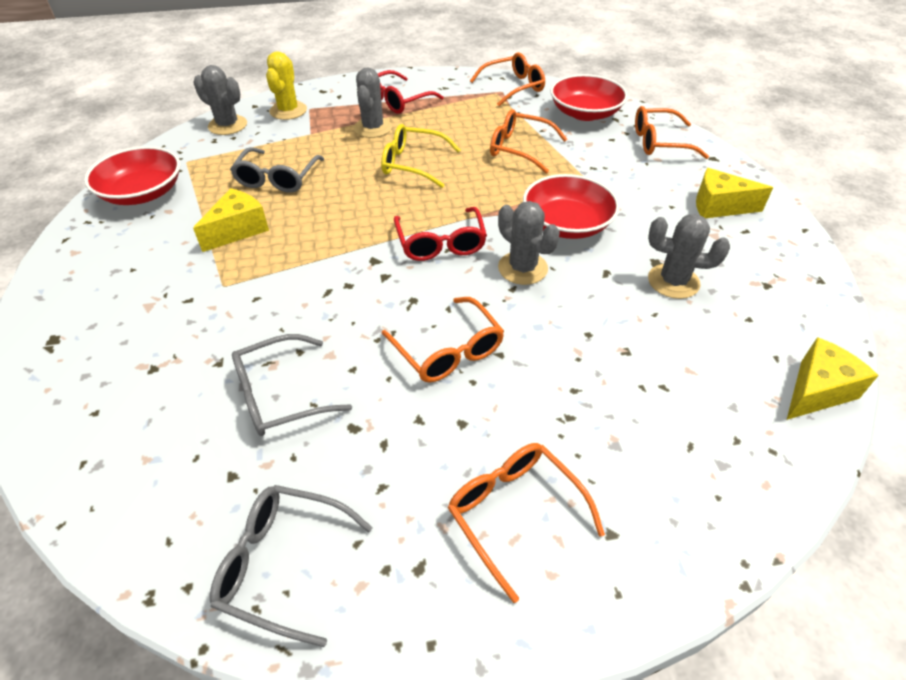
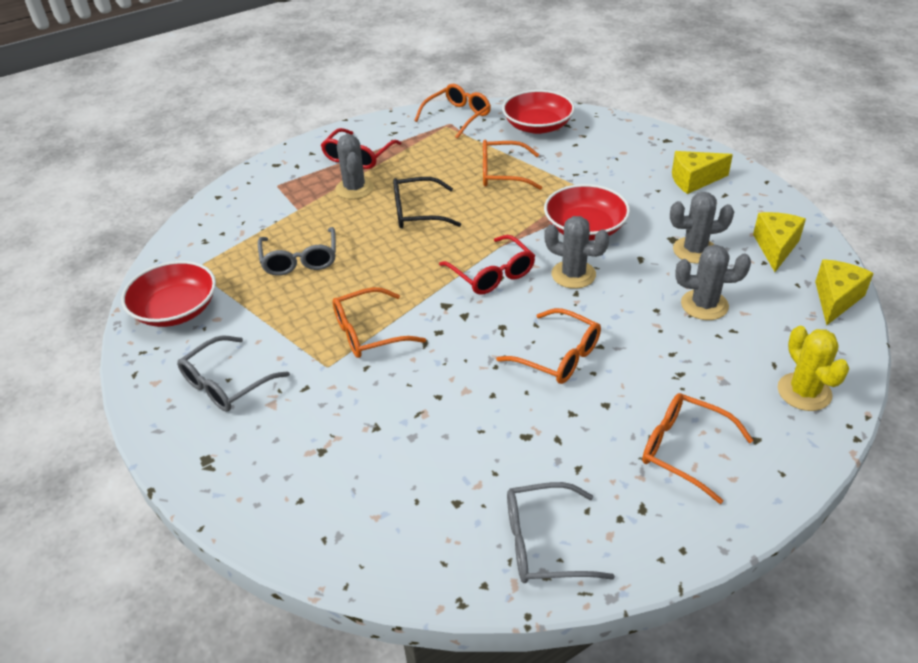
camera: 20 degrees left, 5 degrees down
grey cactus [193,65,247,135] -> grey cactus moved to [675,245,751,320]
yellow cheese [193,188,269,252] -> yellow cheese moved to [753,212,806,272]
grey glasses [232,334,352,436] -> grey glasses moved to [177,335,290,412]
yellow cactus [266,51,307,120] -> yellow cactus moved to [778,326,849,411]
yellow glasses [381,124,460,188] -> black glasses [393,177,461,228]
orange glasses [635,106,709,159] -> orange glasses moved to [332,287,426,358]

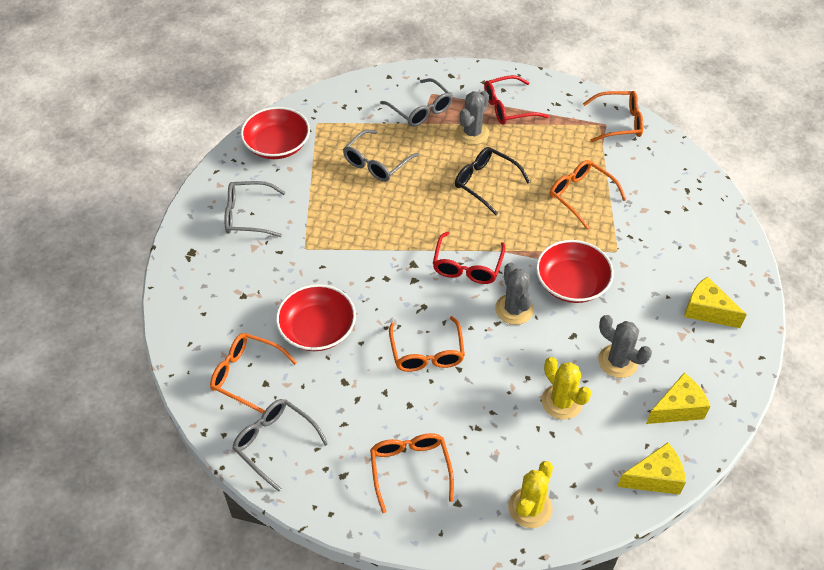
camera: 45 degrees right, 10 degrees up
orange glasses [332,287,426,358] -> orange glasses moved to [210,333,297,414]
red bowl [502,90,575,134] -> red bowl moved to [276,284,356,351]
grey cactus [675,245,751,320] -> yellow cactus [542,357,592,420]
none -> grey glasses [380,78,453,127]

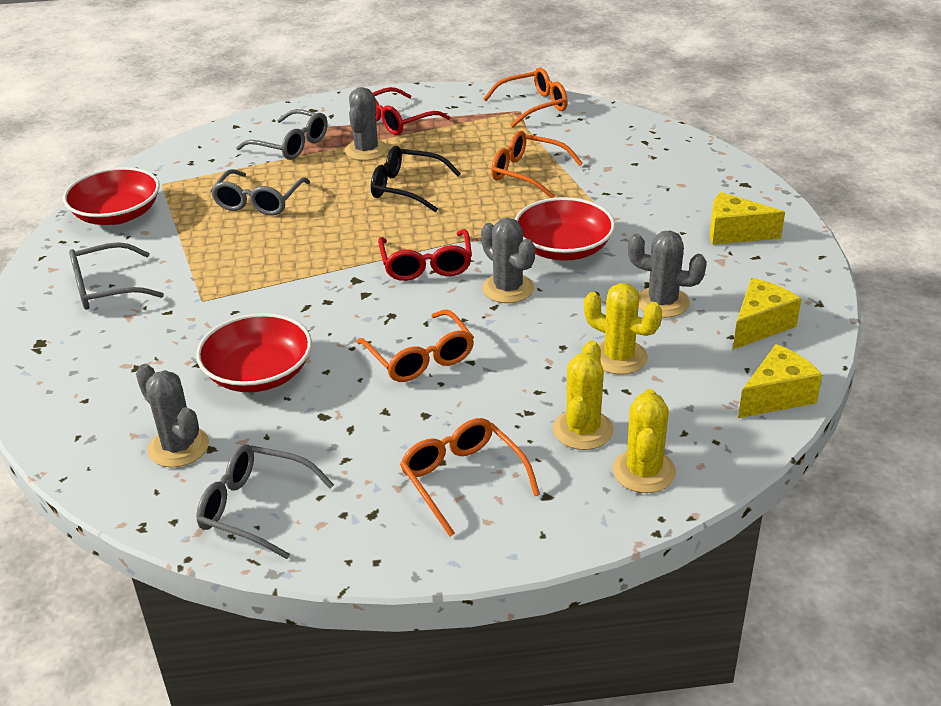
camera: 20 degrees left, 15 degrees down
orange glasses [210,333,297,414] -> grey cactus [136,364,209,468]
none -> yellow cactus [553,340,613,450]

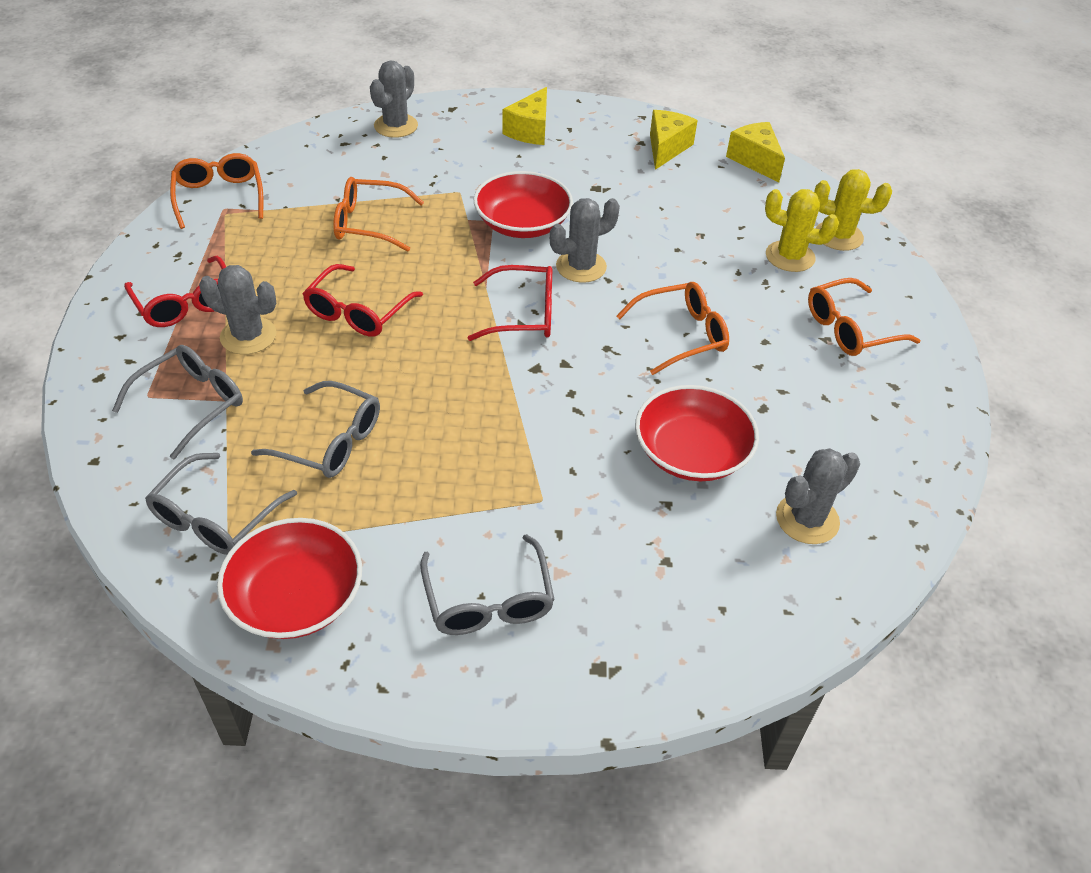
camera: 85 degrees left, 10 degrees up
grey glasses [196,444,334,559] -> grey glasses moved to [145,453,297,555]
black glasses [371,146,461,212] -> red glasses [303,264,423,337]
orange glasses [491,131,583,198] -> orange glasses turned 60 degrees clockwise [333,177,424,252]
yellow cactus [584,283,662,375] -> none
grey cactus [628,231,707,318] -> grey cactus moved to [370,61,418,138]
yellow cheese [733,278,801,350] -> yellow cheese turned 60 degrees clockwise [650,110,698,170]

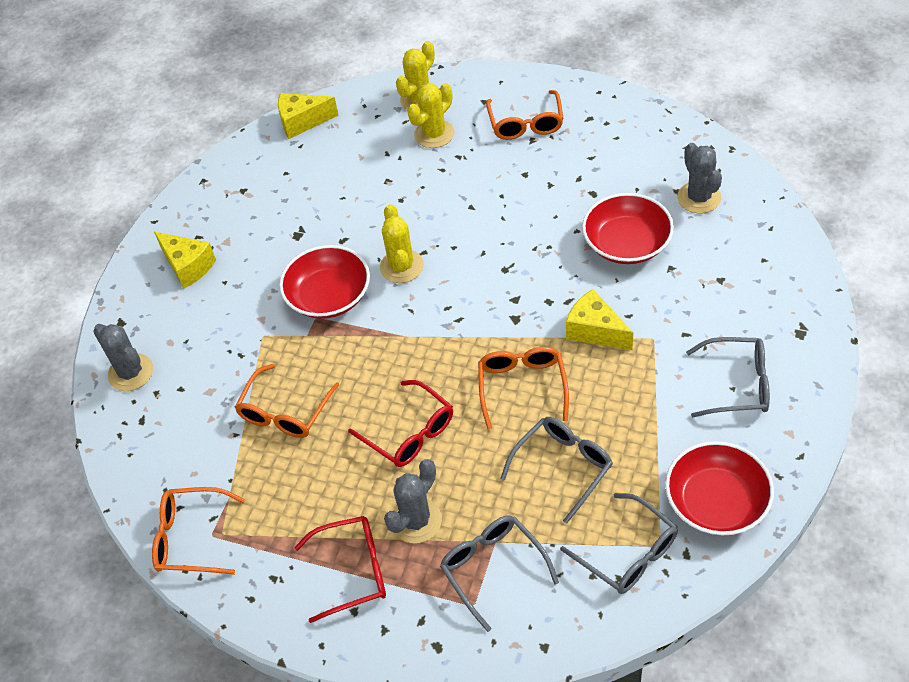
camera: 65 degrees left, 5 degrees up
red glasses [468,265,552,341] -> none
grey cactus [550,198,620,283] -> yellow cactus [380,204,424,283]
orange glasses [616,282,729,375] -> orange glasses moved to [478,347,569,430]
yellow cheese [650,110,698,170] -> yellow cheese moved to [566,289,633,350]

